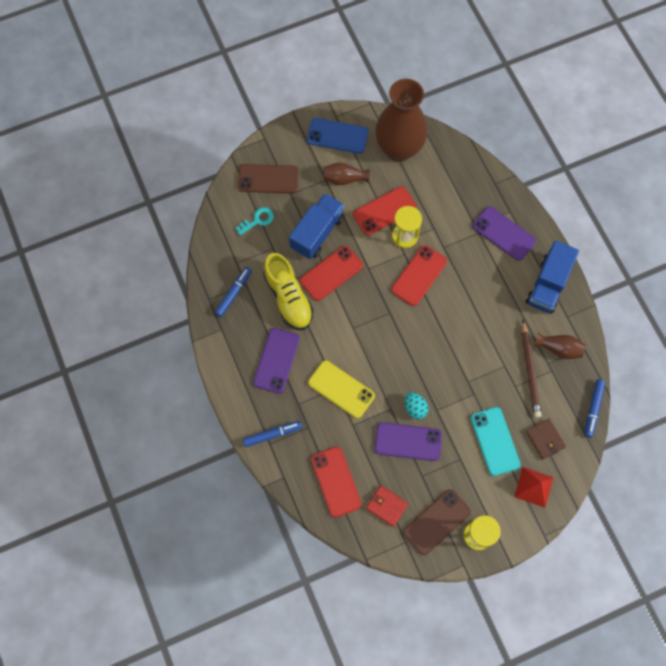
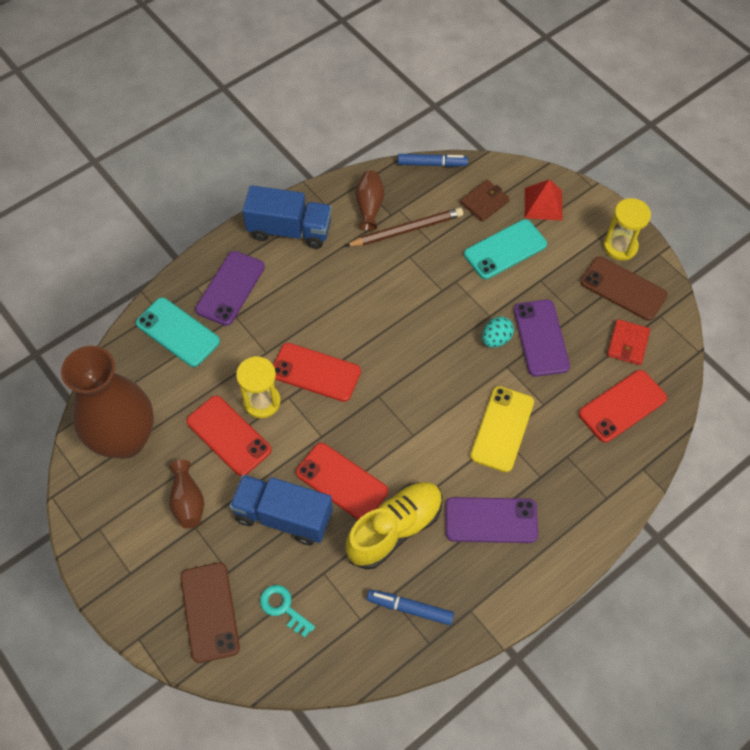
camera: 105 degrees left, 10 degrees down
blue marker [243,421,302,447] -> none
blue phone [307,118,369,154] -> none
none -> turquoise phone [136,298,220,367]

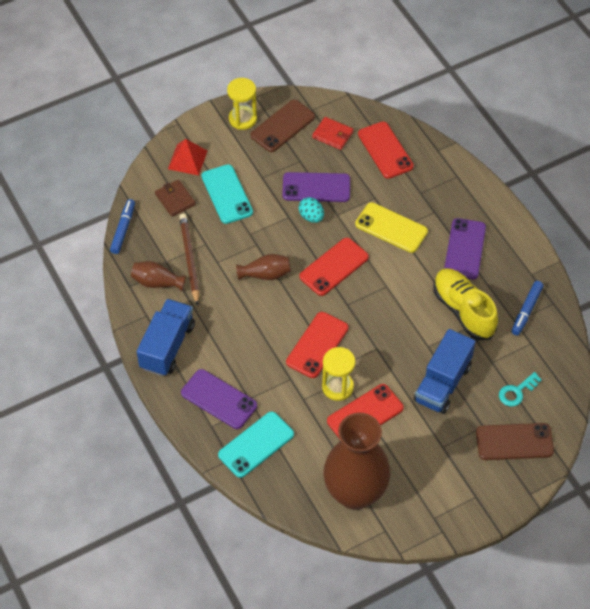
camera: 80 degrees left, 5 degrees down
brown vase [169,460,204,528] -> brown vase moved to [236,254,291,280]
red phone [296,443,388,520] -> red phone moved to [299,238,369,296]

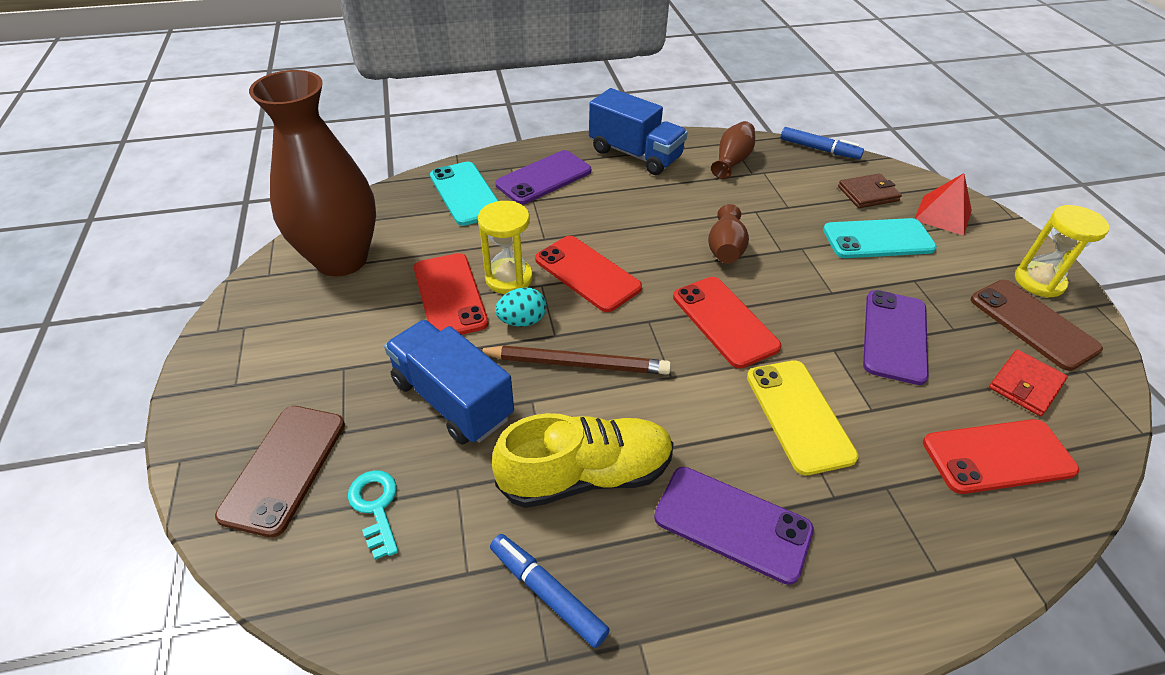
camera: 105 degrees right, 10 degrees down
brown pencil [179,214,199,306] -> brown pencil moved to [479,345,671,375]
turquoise egg [299,197,324,223] -> turquoise egg moved to [495,287,547,327]
yellow phone [355,202,428,253] -> yellow phone turned 60 degrees counterclockwise [747,360,859,475]

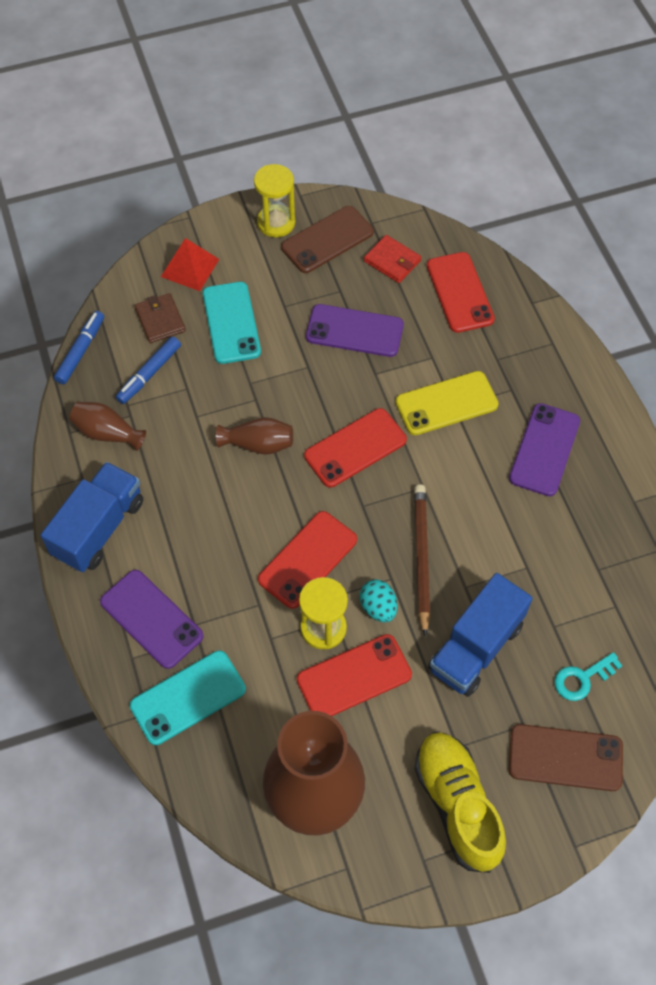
camera: 95 degrees left, 15 degrees up
blue marker [490,534,610,648] -> blue marker moved to [116,336,181,404]
yellow shoe [492,413,674,508] -> yellow shoe moved to [414,732,506,873]

